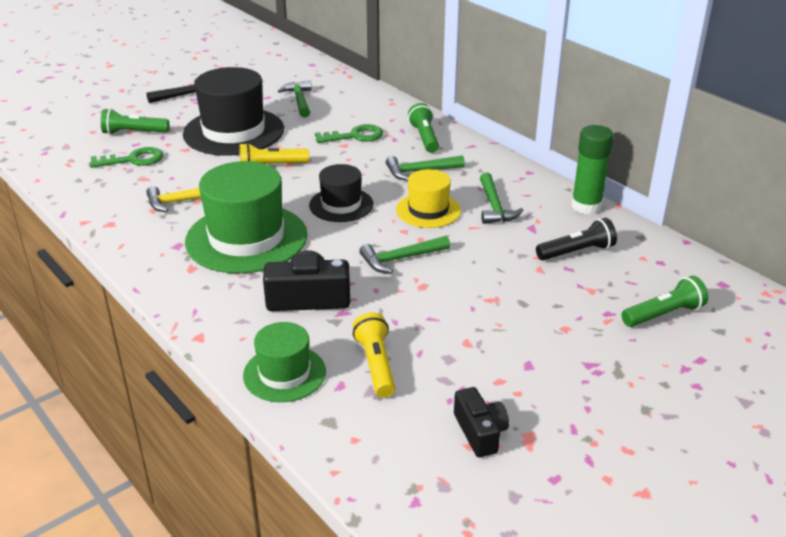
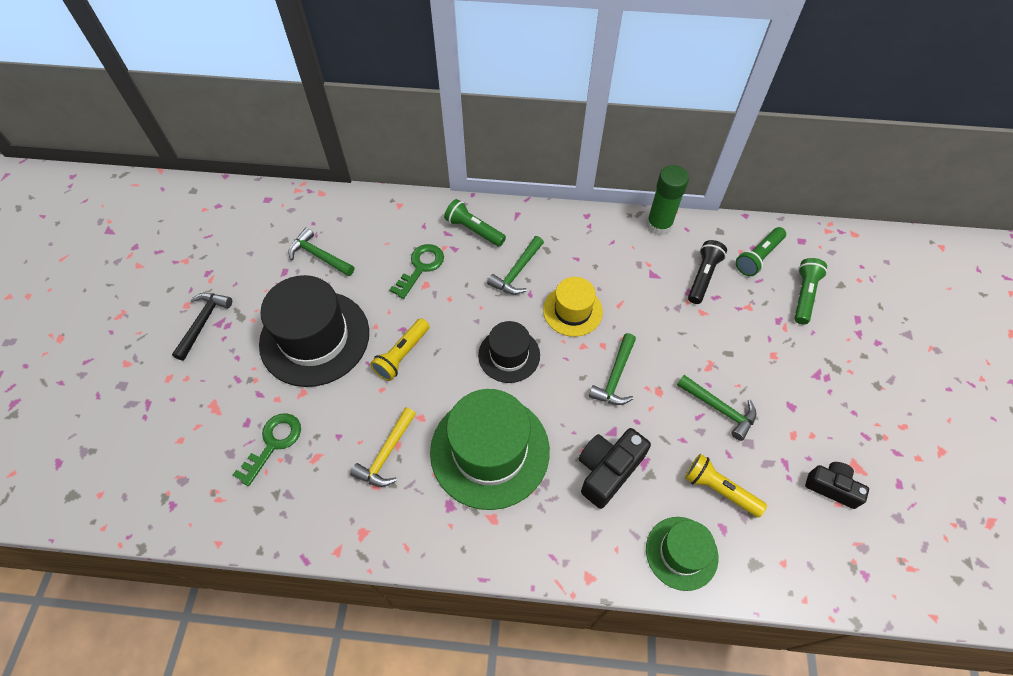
camera: 45 degrees left, 25 degrees up
green flashlight [101,108,169,135] -> green flashlight moved to [736,227,786,276]
green hammer [480,173,524,224] -> green hammer moved to [677,375,756,441]

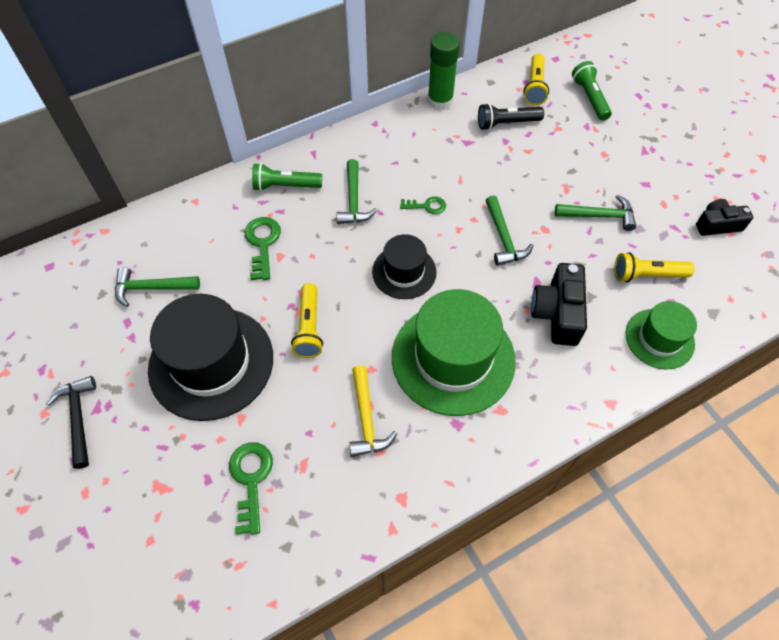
camera: 35 degrees left, 0 degrees up
yellow hat [543,277,603,337] -> green key [400,196,446,214]
black flashlight [688,240,727,304] -> black flashlight turned 90 degrees counterclockwise [478,103,544,130]
green flashlight [736,227,786,276] -> yellow flashlight [523,54,549,105]

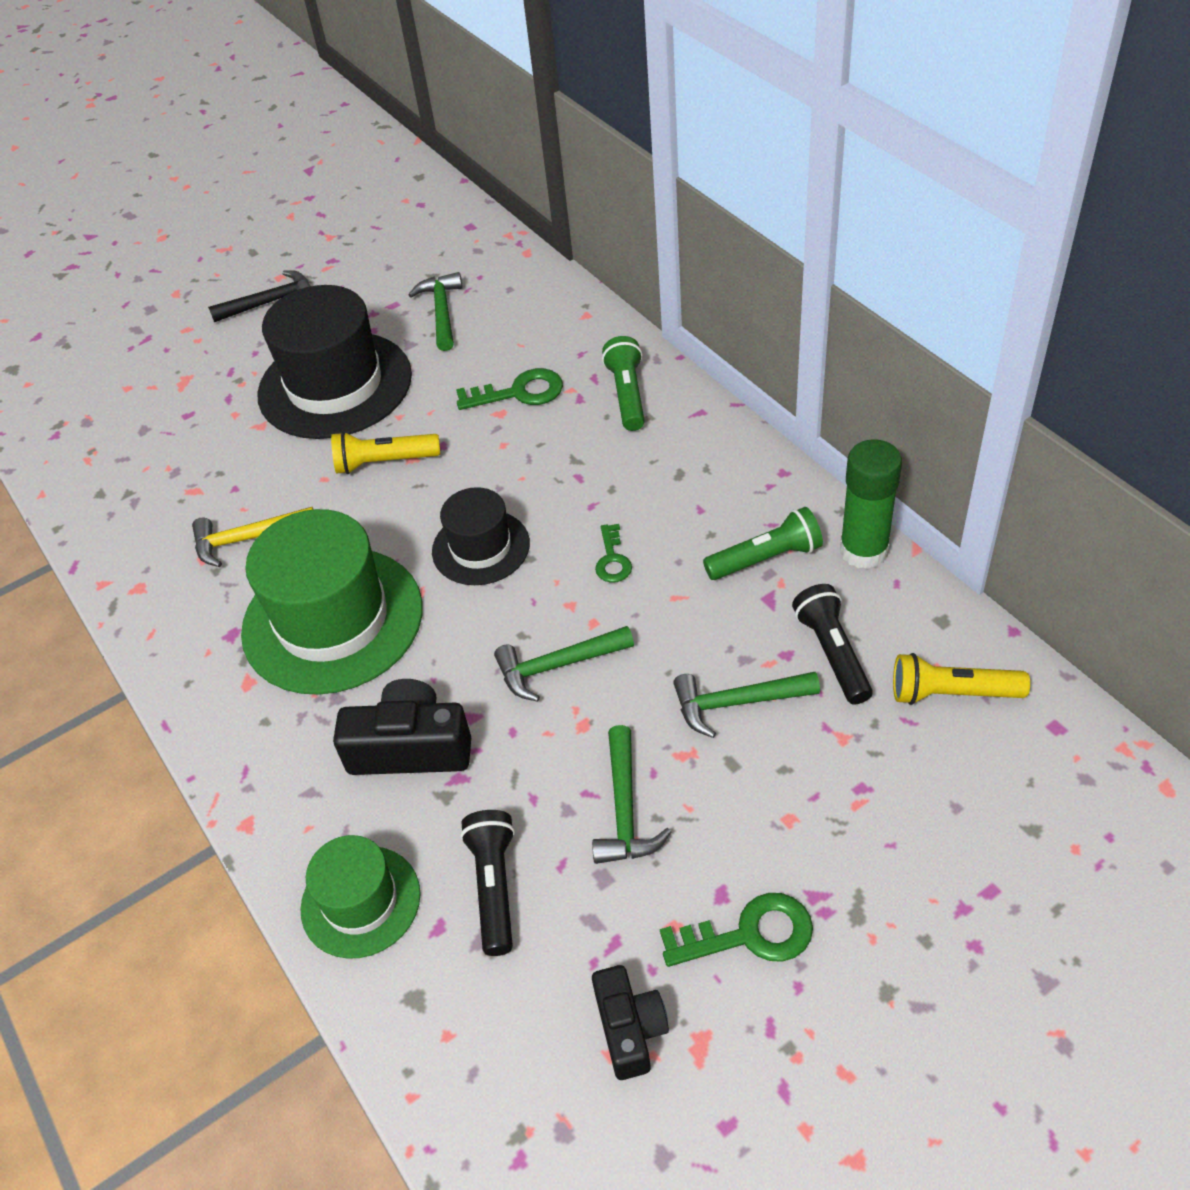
camera: 90 degrees right, 10 degrees down
green key [229,442,273,535] -> green key moved to [660,893,813,967]
green hammer [336,159,377,224] -> green hammer moved to [673,672,820,738]
green flashlight [572,61,612,121] -> green flashlight moved to [703,507,823,580]
yellow flashlight [614,252,694,282] -> black flashlight [460,810,515,956]

